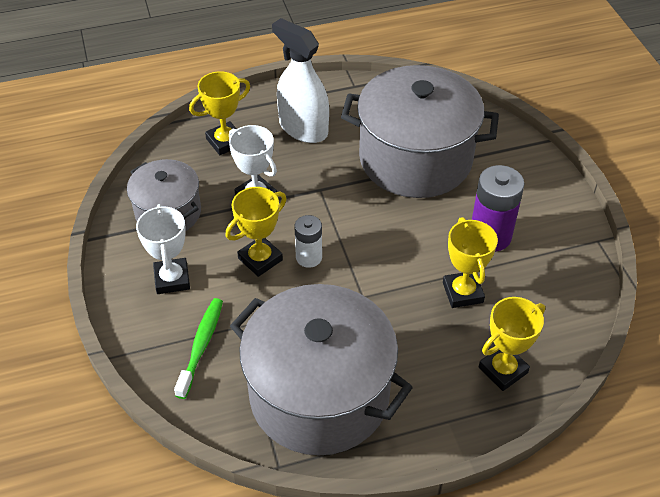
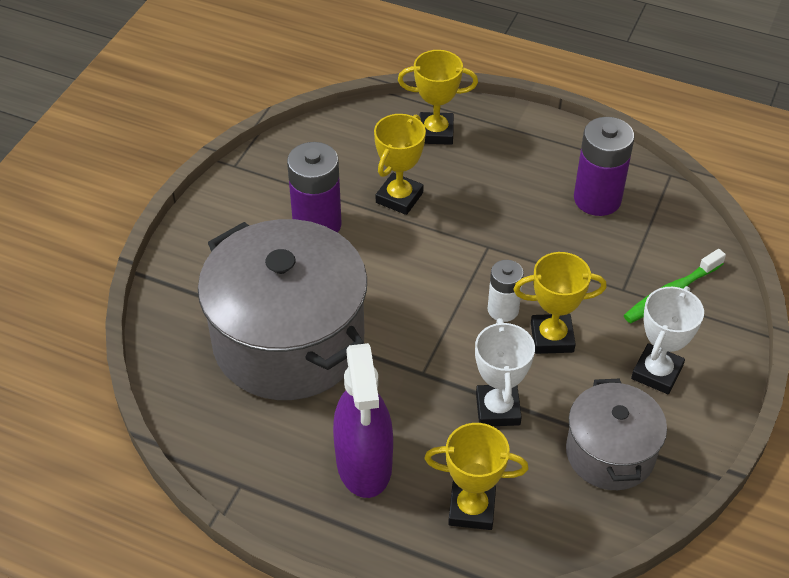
camera: 140 degrees left, 0 degrees up
grey pot [230,284,413,455] -> purple battery [574,117,635,216]
white spray bottle [272,18,329,143] -> purple spray bottle [333,343,393,498]

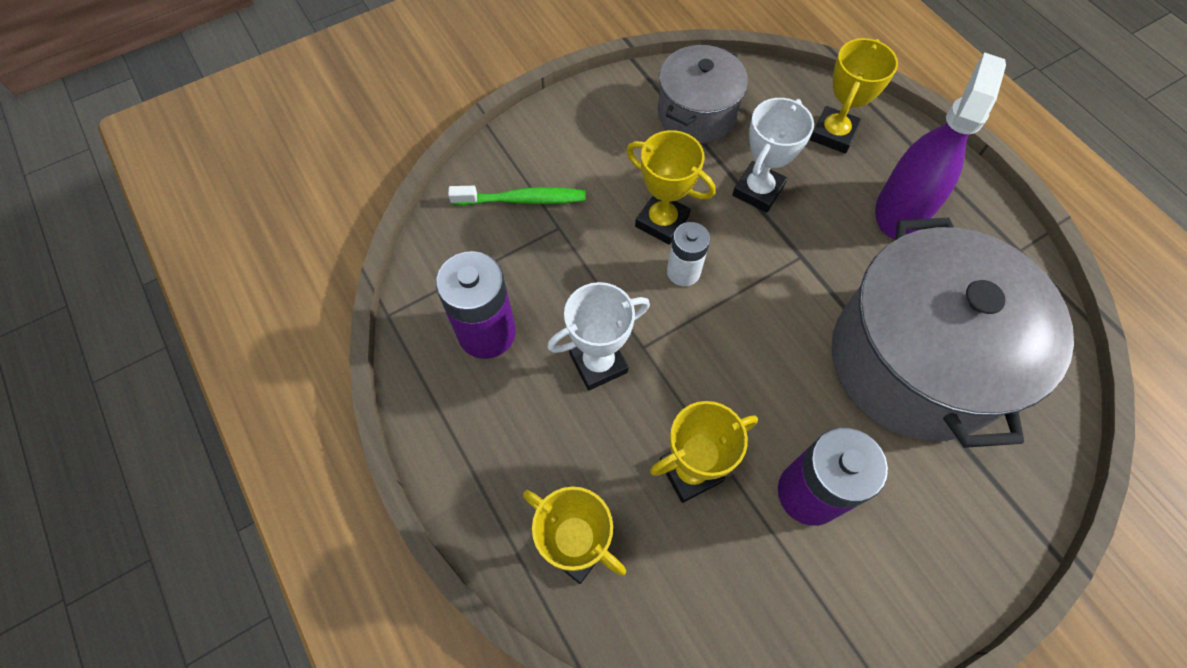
camera: 145 degrees left, 15 degrees up
yellow trophy [424,423,528,530] -> yellow trophy turned 75 degrees clockwise [810,38,898,154]
white trophy [631,286,704,394] -> white trophy moved to [547,282,650,390]

